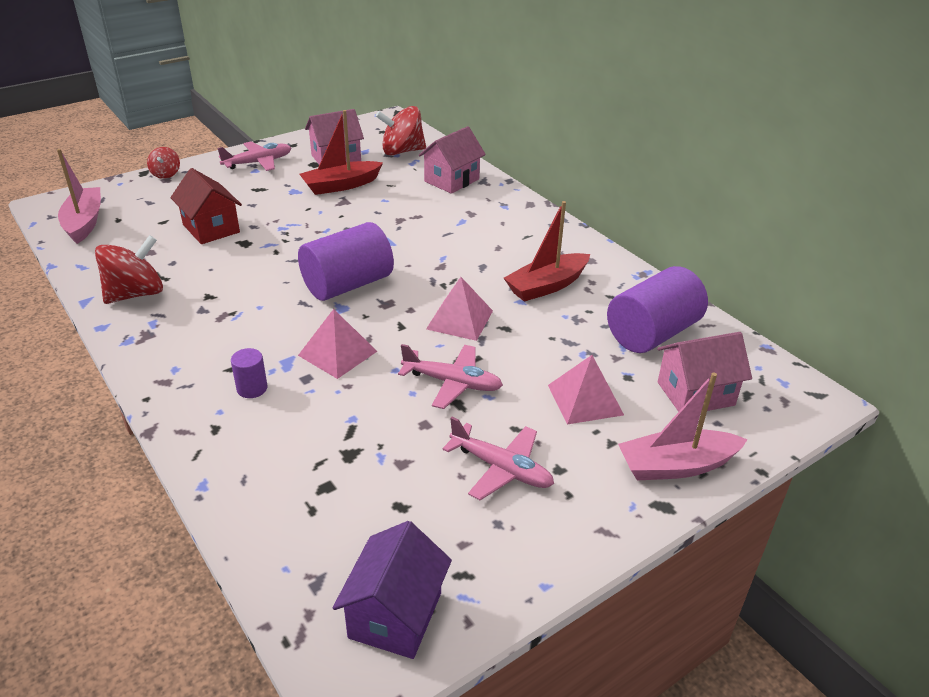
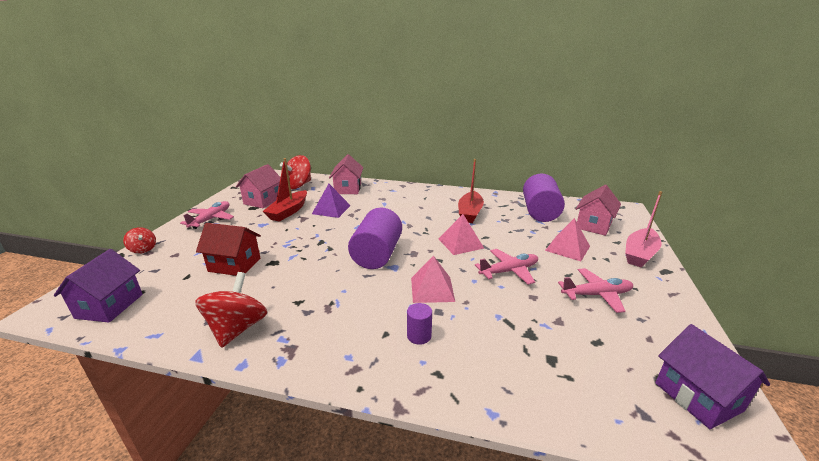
camera: 40 degrees left, 10 degrees down
pink boat [57,149,101,244] -> purple house [54,249,143,323]
none -> purple pyramid [312,184,351,218]

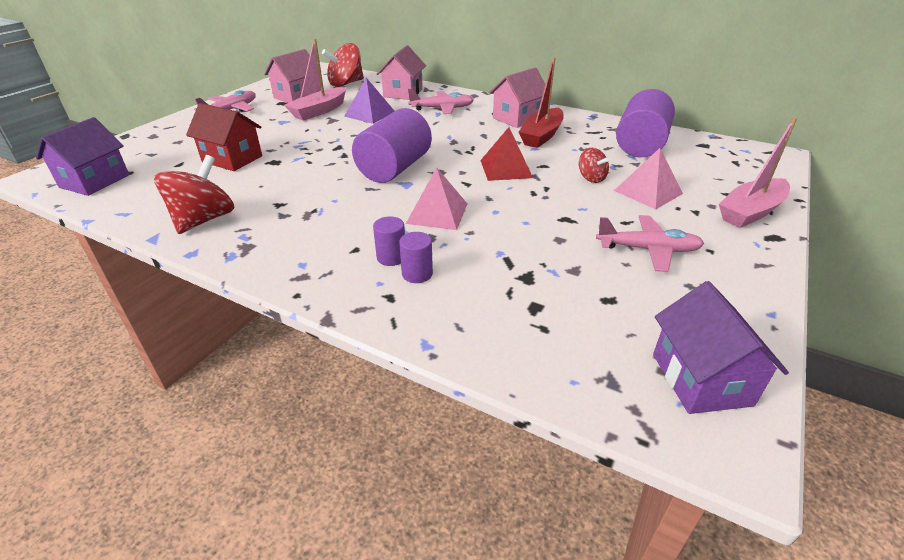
camera: 15 degrees right, 10 degrees up
red spinning top [123,227,156,254] -> red spinning top moved to [579,148,609,183]
red boat [262,158,307,222] -> pink boat [284,39,346,121]
pink pyramid [439,214,484,255] -> red pyramid [480,127,533,181]
pink plane [475,249,538,285] -> pink plane moved to [408,89,474,114]
pink house [576,185,621,236] -> pink house moved to [489,67,546,128]
none -> purple cylinder [399,232,433,283]

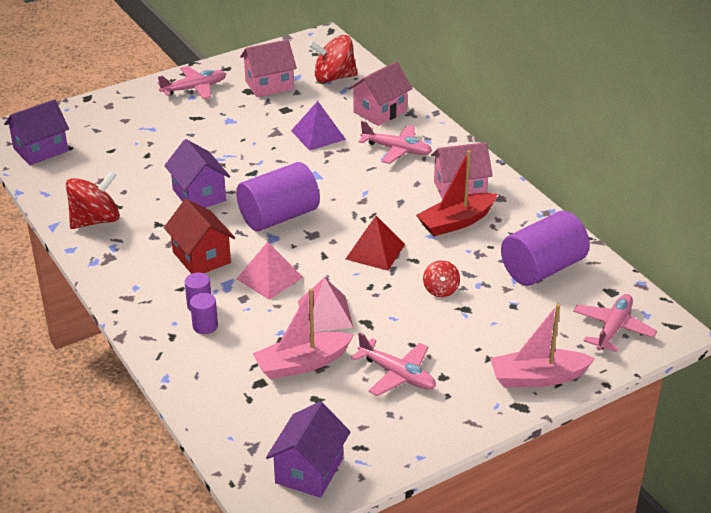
camera: 30 degrees right, 0 degrees up
red house [186,103,262,171] -> red house moved to [164,199,235,274]
pink boat [284,39,346,121] -> pink boat moved to [252,288,354,380]
pink pyramid [614,148,683,210] -> pink pyramid moved to [298,277,354,333]
none -> purple house [164,139,230,208]
none -> pink plane [573,294,657,352]

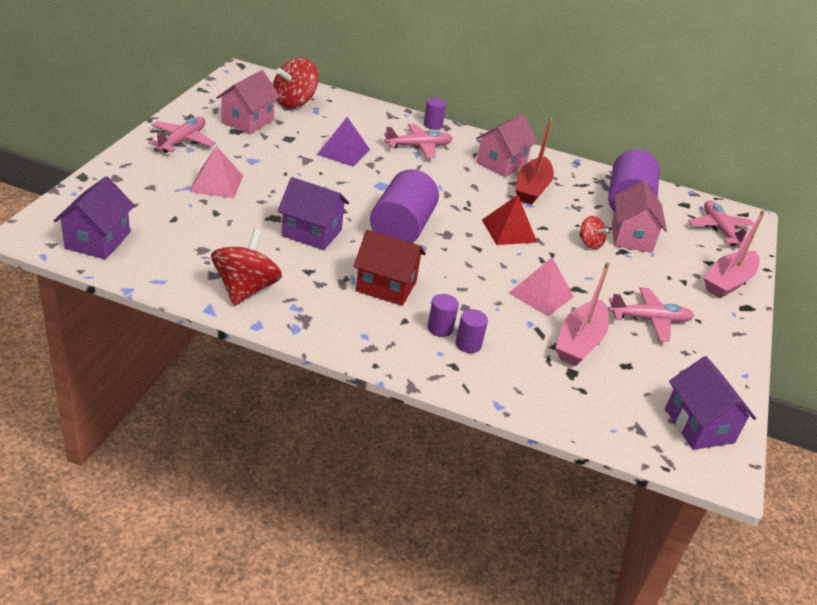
camera: 45 degrees left, 0 degrees up
pink pyramid [237,242,303,300] -> pink pyramid moved to [190,146,243,198]
pink house [348,61,413,126] -> pink house moved to [612,181,667,253]
none -> purple cylinder [424,98,446,130]

